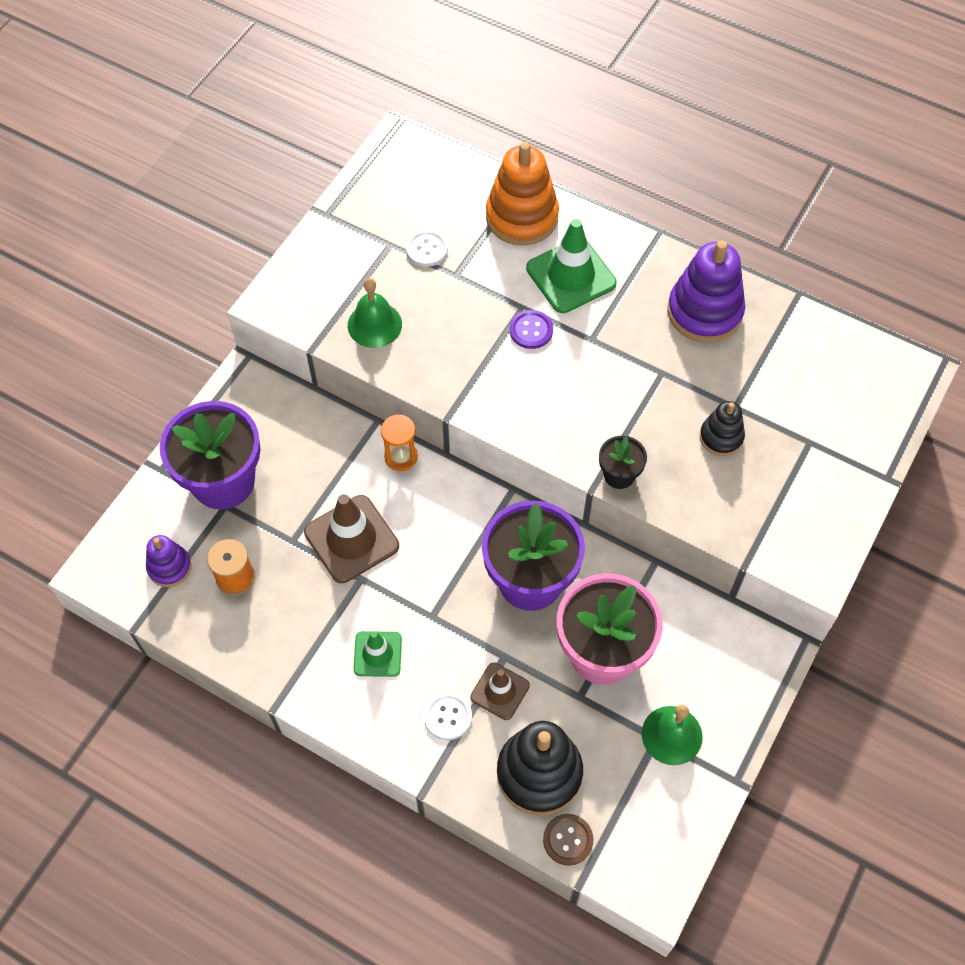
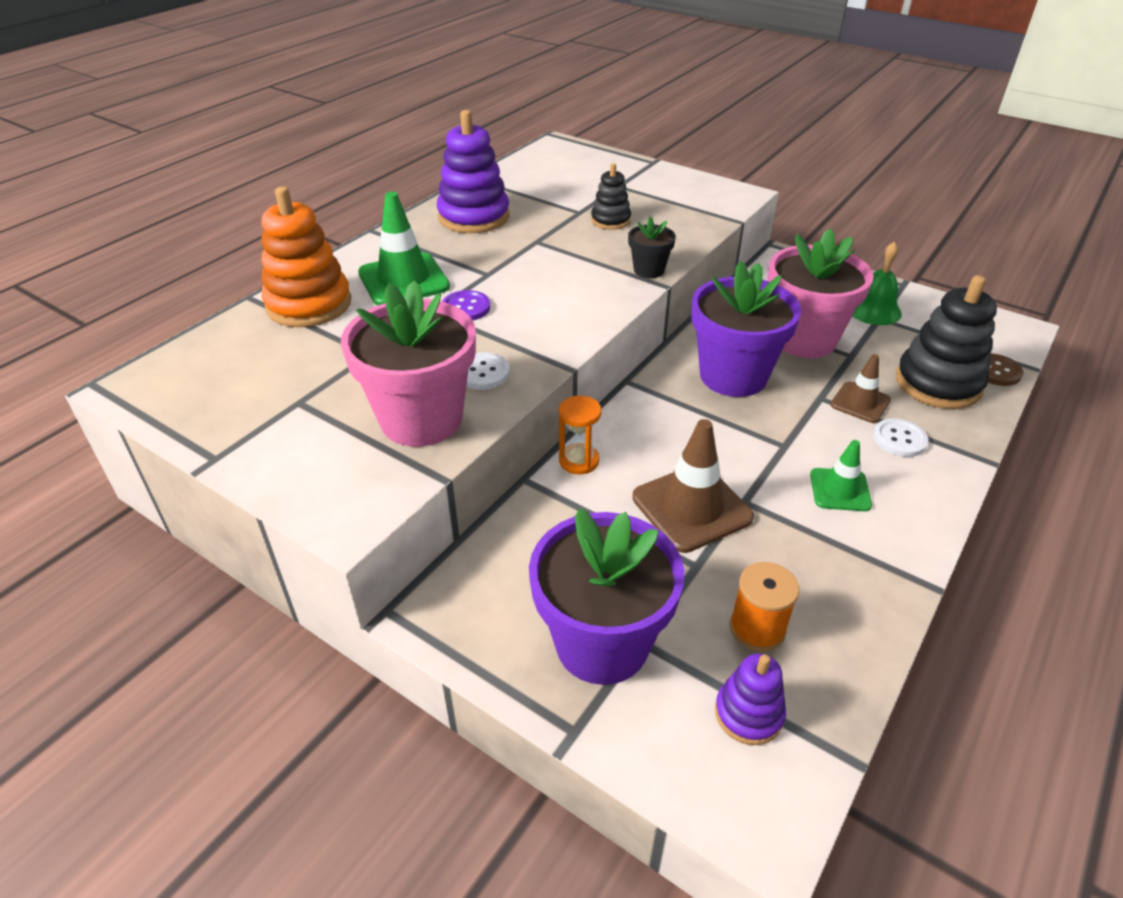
camera: 85 degrees left, 20 degrees down
green bell [348,278,402,348] -> pink flower pot [341,281,476,447]
white button [406,230,448,267] -> white button moved to [466,352,510,390]

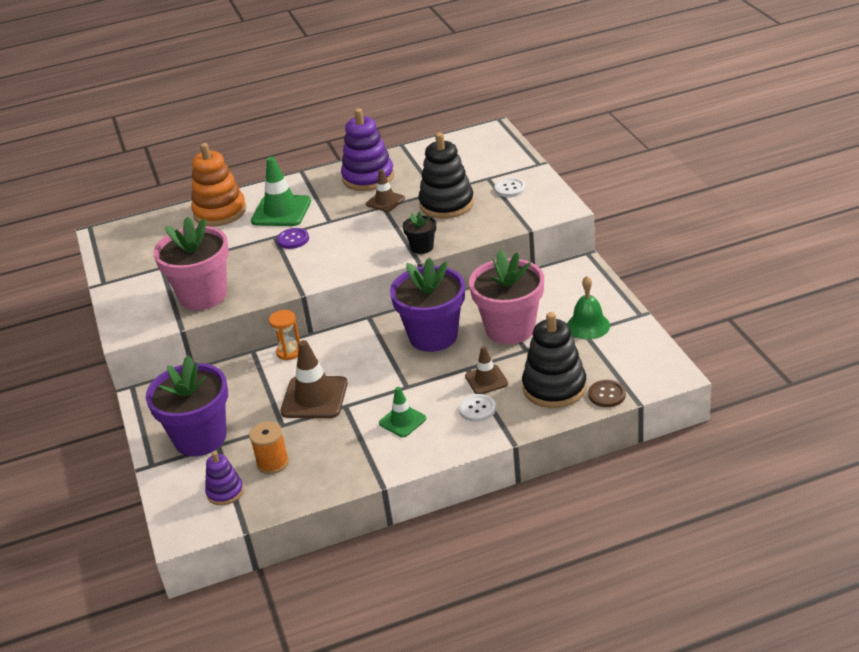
camera: 40 degrees right, 5 degrees down
white button [466,352,510,390] -> white button moved to [494,178,526,197]
black stacking toy [591,163,631,230] -> black stacking toy [418,133,474,219], size x1.81
none -> brown traffic cone [366,169,405,212]

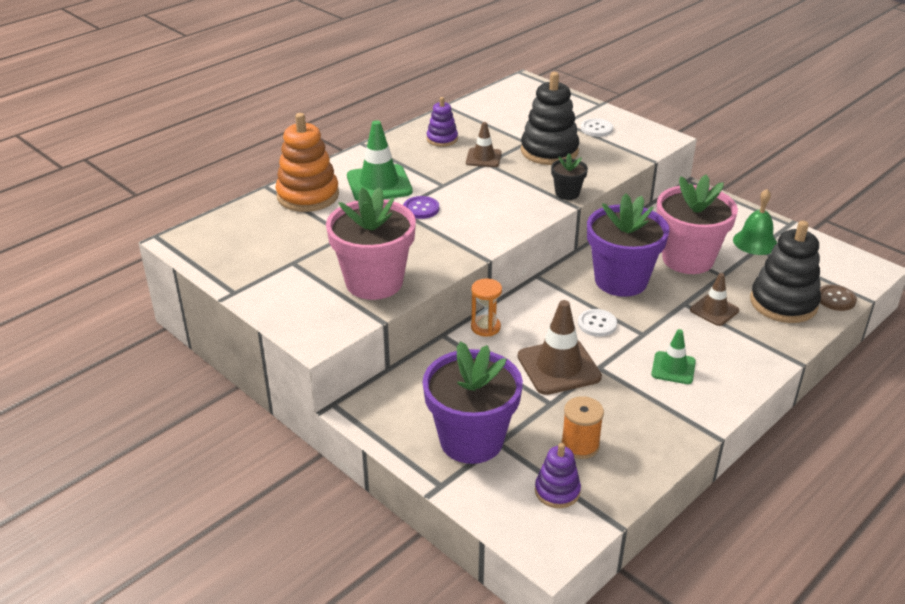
camera: 30 degrees left, 0 degrees up
purple stacking toy [341,108,394,191] -> purple stacking toy [427,97,458,147], size x0.55
white button [459,394,496,422] -> white button moved to [578,309,617,337]

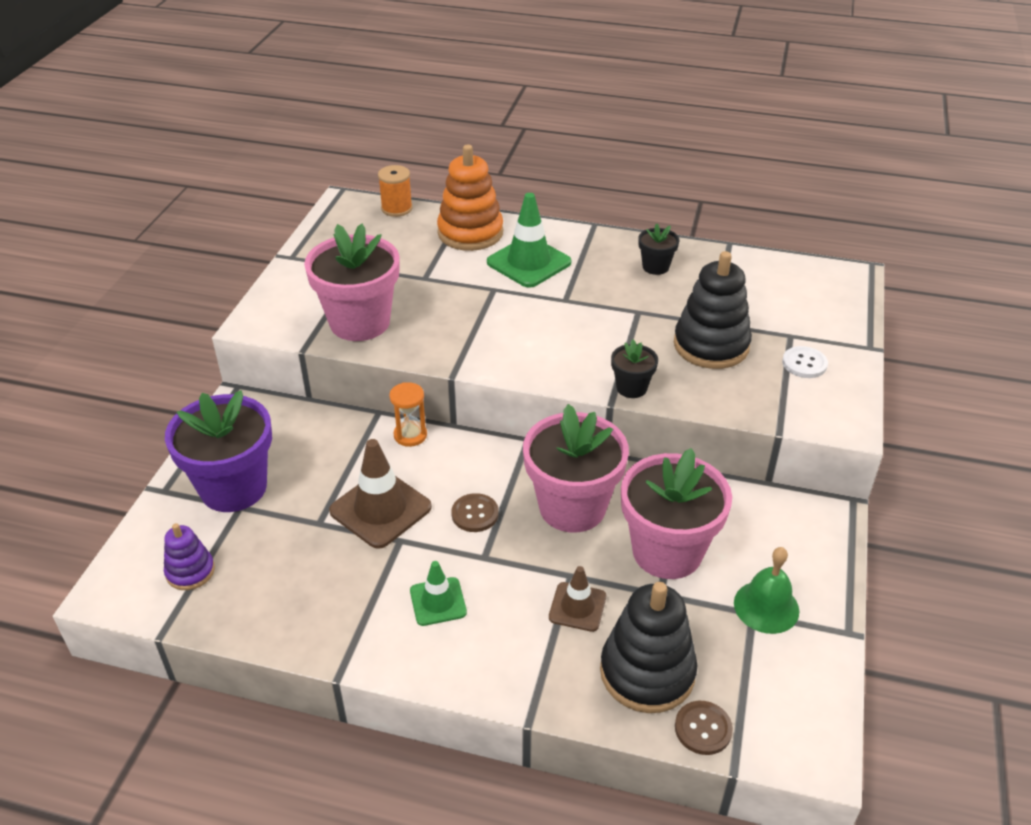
camera: 60 degrees right, 5 degrees up
purple button [403,196,439,219] -> none
purple stacking toy [427,97,458,147] -> black flower pot [638,223,679,275]
brown traffic cone [466,122,502,167] -> none
orange spool [561,396,604,459] -> orange spool moved to [378,165,413,217]
white button [578,309,617,337] -> brown button [451,493,499,532]
purple flower pot [587,194,669,297] -> pink flower pot [523,404,629,533]

